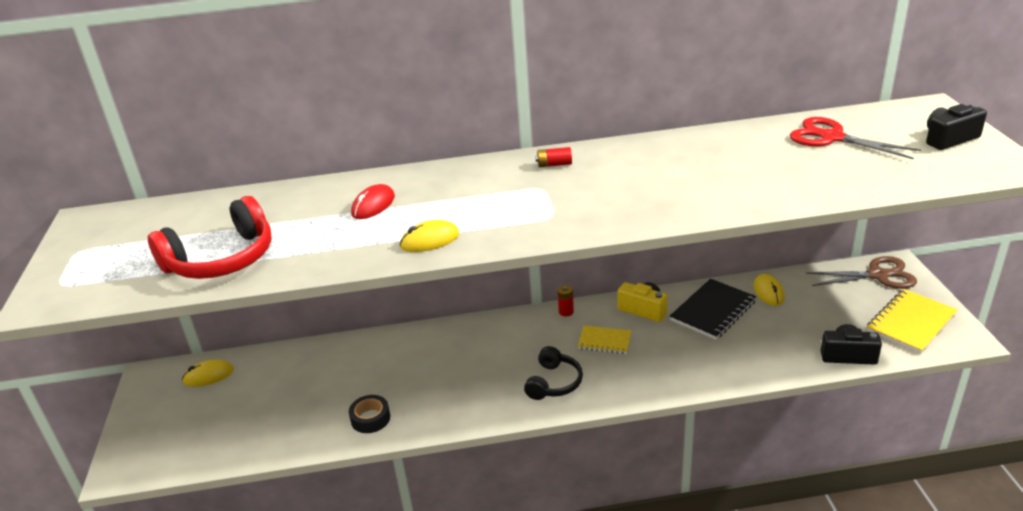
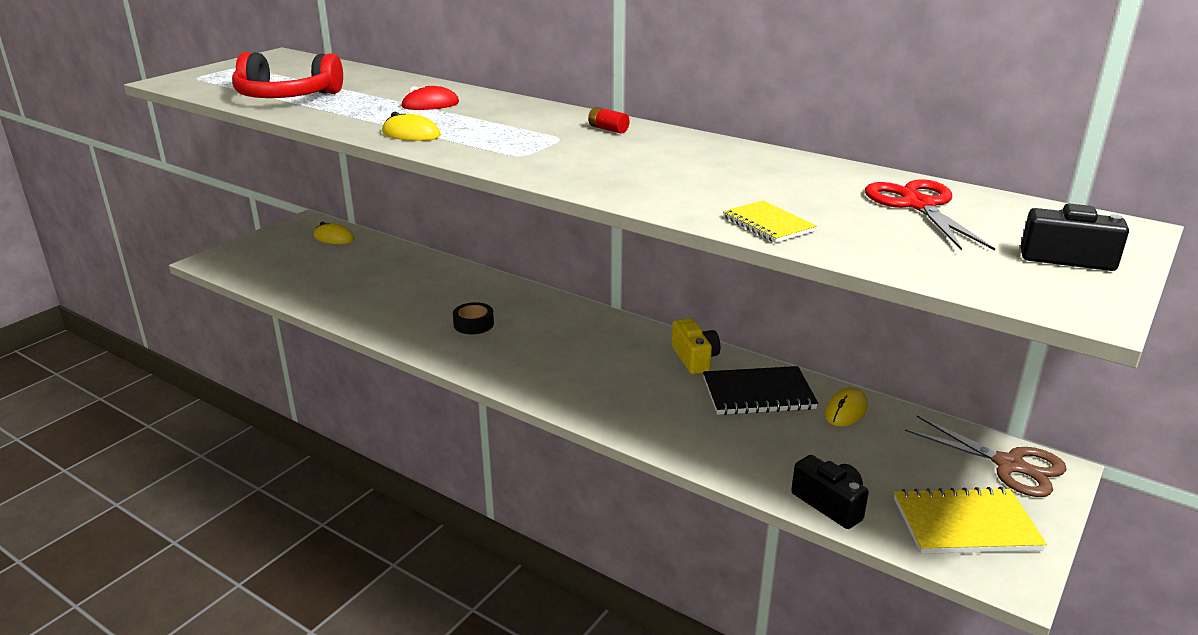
camera: 40 degrees right, 5 degrees down
black tape [349,395,390,433] -> black tape moved to [453,302,494,334]
black headphones [524,346,583,400] -> none
red battery [558,285,574,317] -> none
yellow notebook [578,325,632,354] -> yellow notebook moved to [723,200,817,243]

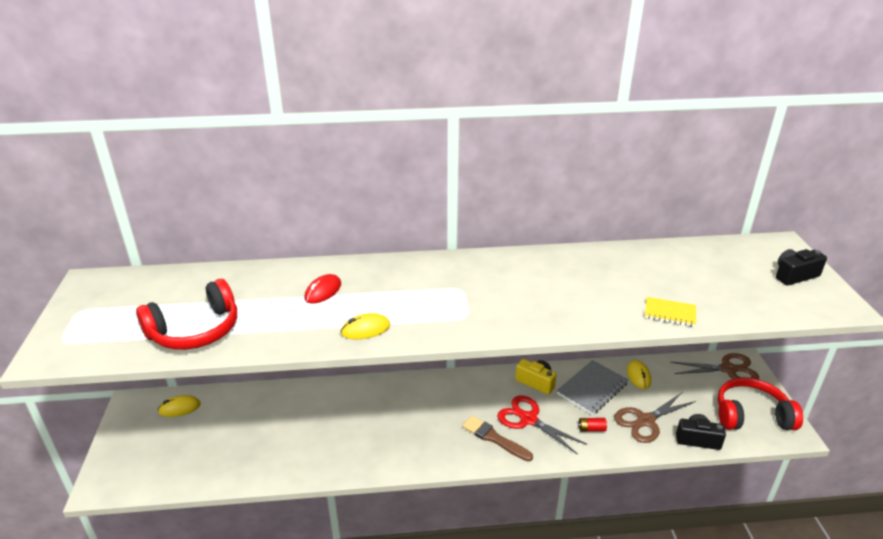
camera: 40 degrees left, 5 degrees up
black tape [453,302,494,334] -> none
red battery [588,107,630,134] -> red battery moved to [578,418,607,432]
black notebook [703,366,818,415] -> grey notebook [557,360,628,415]
red scissors [865,179,995,251] -> red scissors moved to [497,396,587,455]
yellow notebook [894,487,1047,554] -> red headphones [718,377,803,430]
none -> brown brush [462,416,533,461]
none -> brown scissors [614,392,696,443]

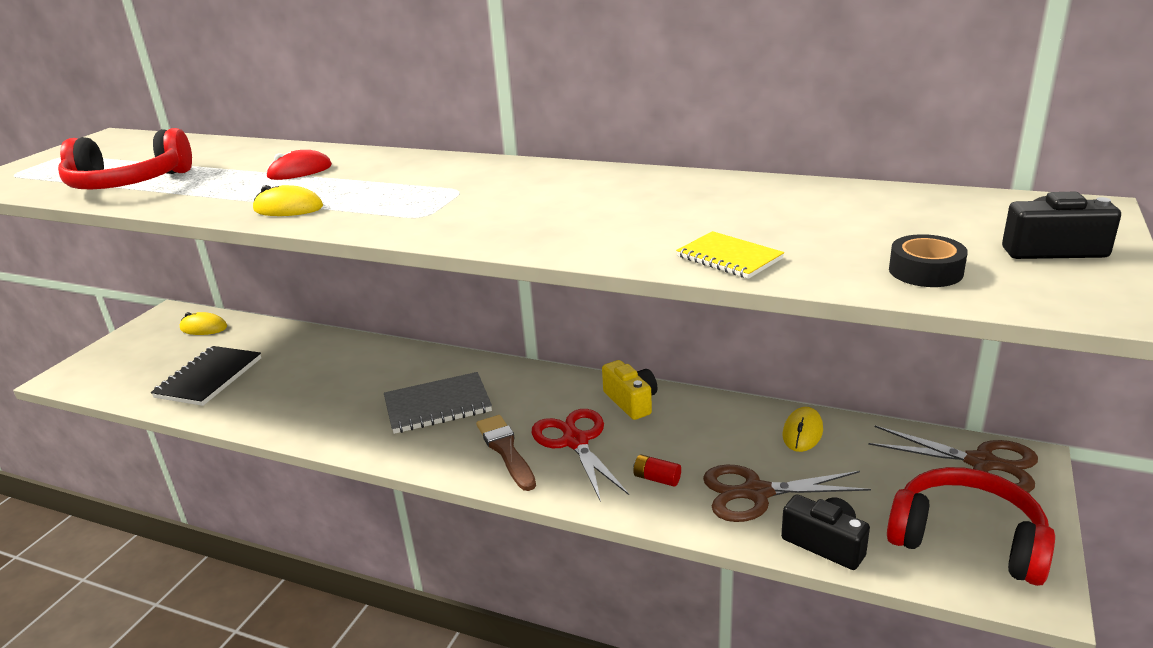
camera: 30 degrees right, 5 degrees down
grey notebook [557,360,628,415] -> grey notebook moved to [384,372,492,434]
none -> black notebook [151,346,261,406]
none -> black tape [889,234,968,287]

